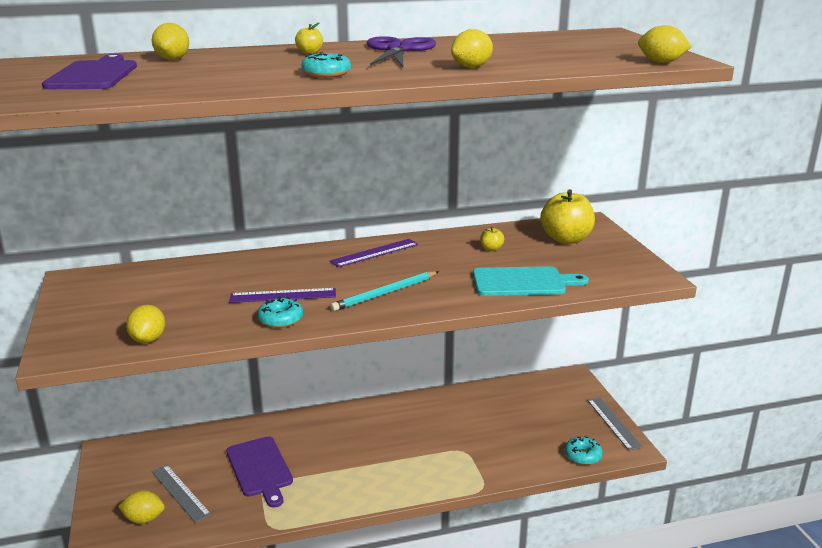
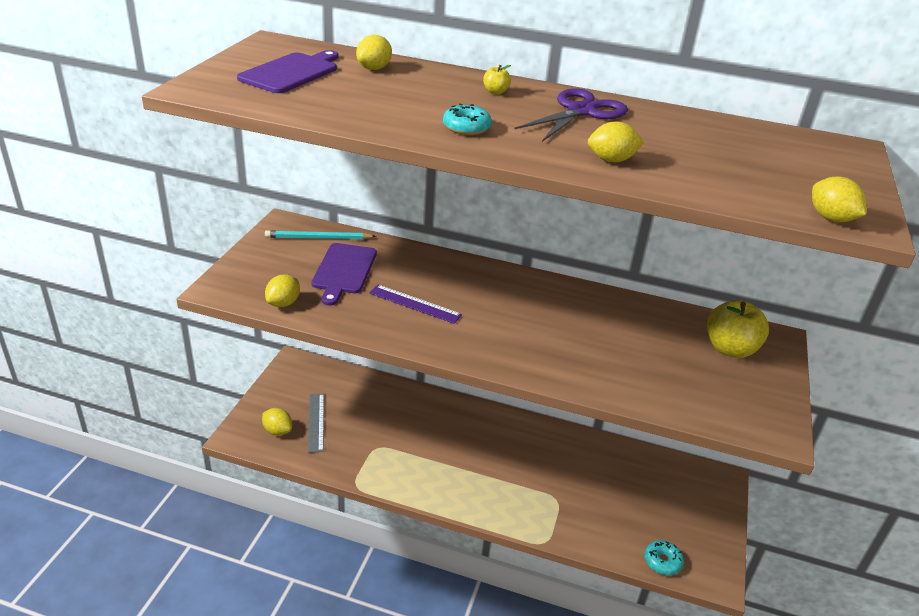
camera: 30 degrees right, 10 degrees up
purple cutting board [226,436,293,508] -> purple cutting board moved to [311,243,377,305]
turquoise donut [257,297,303,328] -> none
purple ruler [330,239,418,267] -> none
turquoise pencil [330,271,439,311] -> turquoise pencil moved to [265,230,376,239]
turquoise cutting board [473,266,589,296] -> none
yellow apple [480,227,504,251] -> none
grey ruler [587,398,643,451] -> none

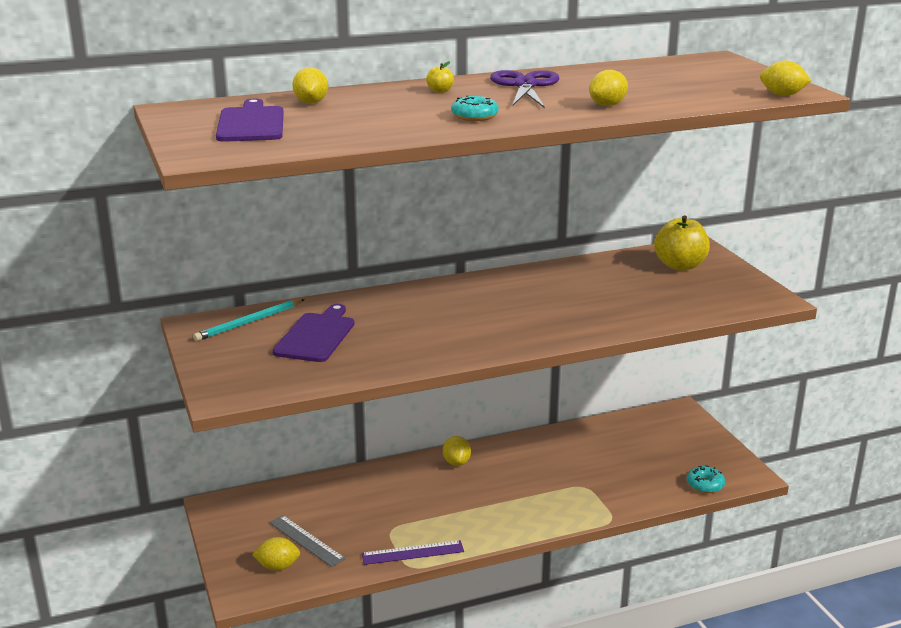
camera: 35 degrees left, 10 degrees down
yellow lemon [265,274,300,307] -> yellow lemon moved to [443,436,471,466]
purple cutting board [311,243,377,305] -> purple cutting board turned 135 degrees counterclockwise [272,304,354,362]
purple ruler [369,285,462,324] -> purple ruler moved to [362,540,464,565]

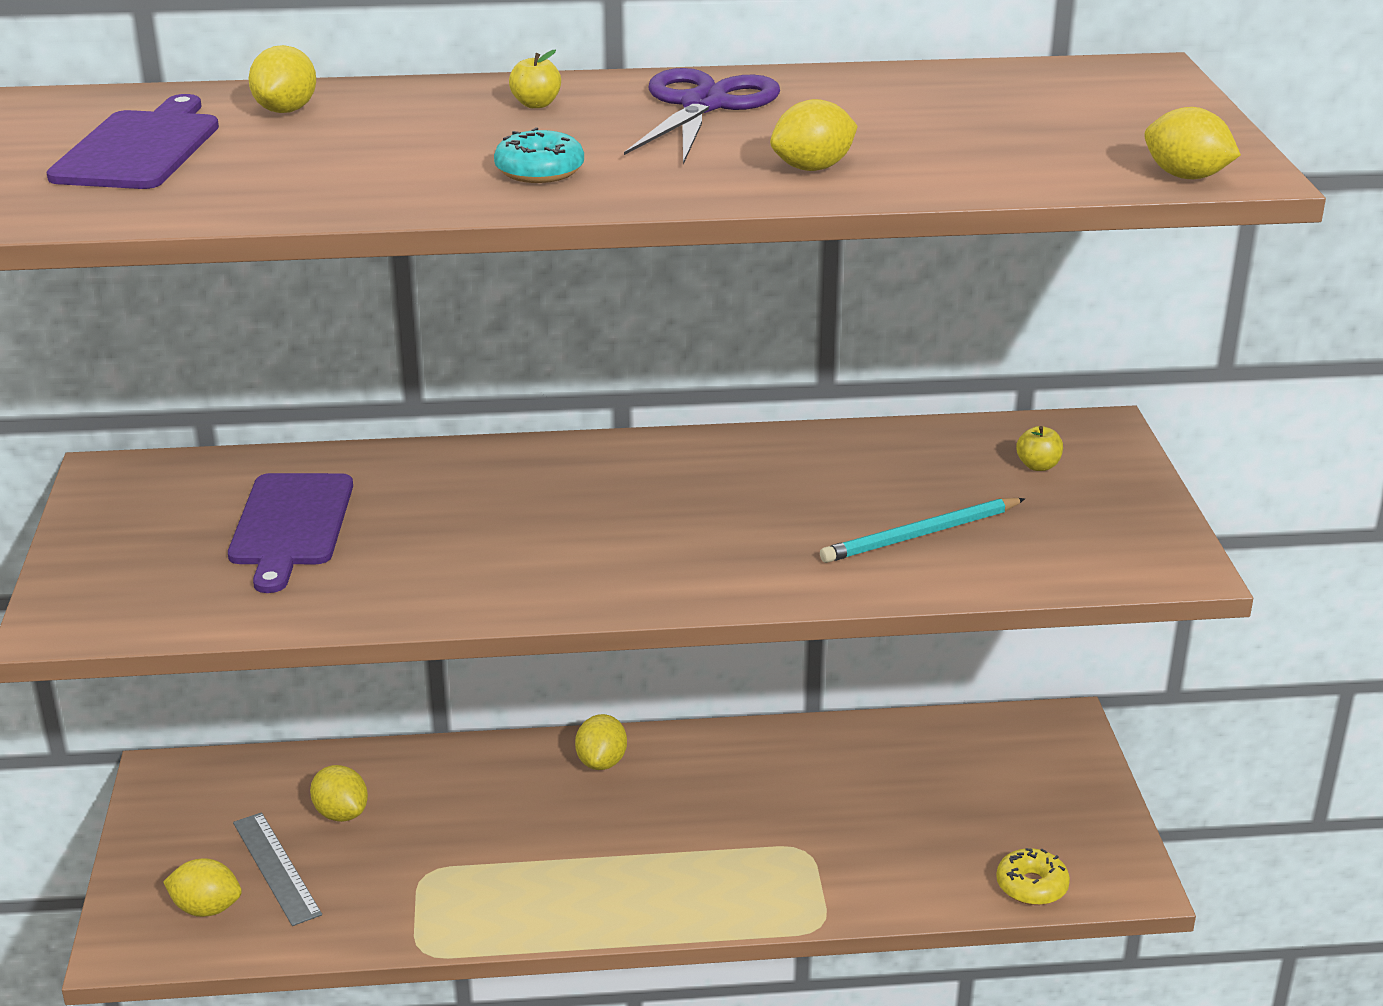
camera: 15 degrees right, 5 degrees up
turquoise pencil [193,299,305,341] -> turquoise pencil moved to [820,498,1025,563]
purple cutting board [272,304,354,362] -> purple cutting board turned 150 degrees clockwise [228,473,353,593]
purple ruler [362,540,464,565] -> none
yellow apple [654,215,710,271] -> yellow apple [1016,426,1063,471], size x0.44
turquoise donut [687,465,725,493] -> yellow donut [996,848,1070,905]
none -> yellow lemon [310,765,368,822]

